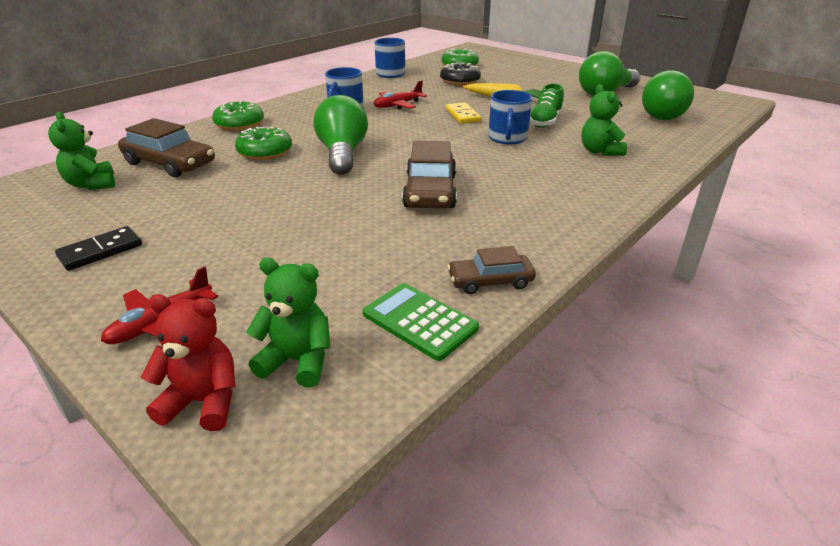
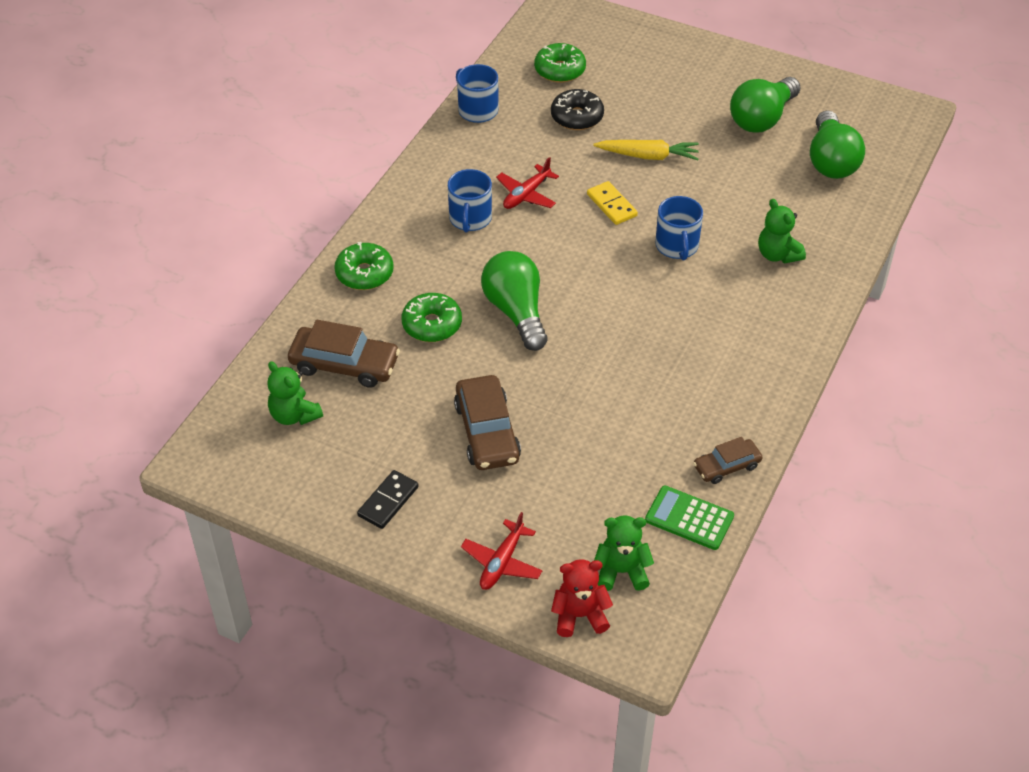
camera: 15 degrees left, 15 degrees up
brown car [402,141,457,209] -> brown car moved to [454,375,521,470]
green shoe [530,83,564,128] -> none

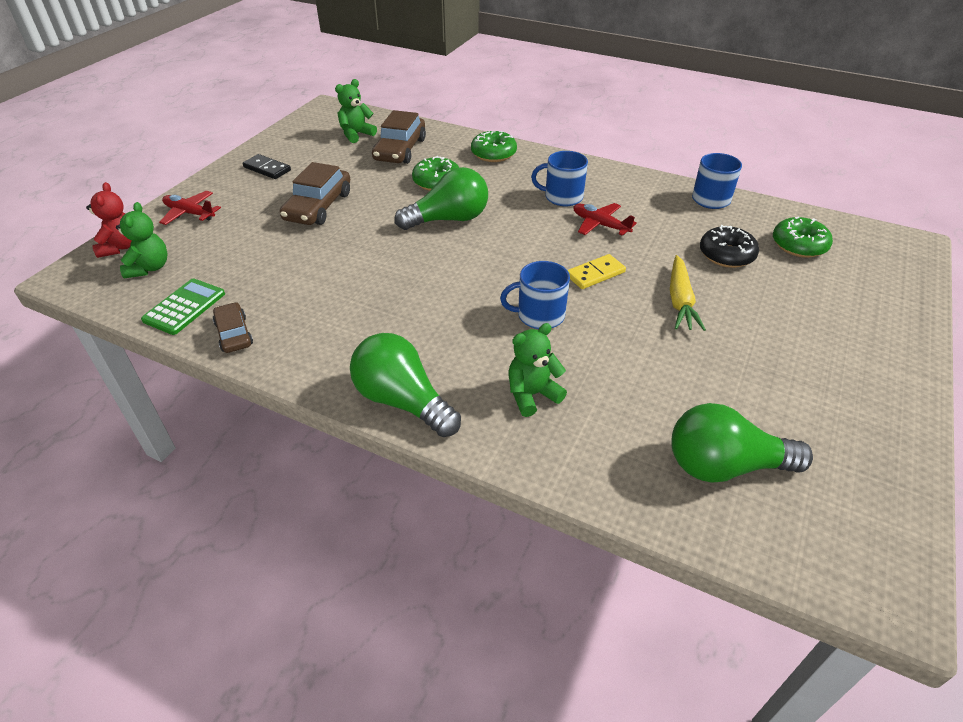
camera: 90 degrees right, 5 degrees down
brown car [454,375,521,470] -> brown car turned 60 degrees counterclockwise [280,162,350,225]
green light bulb [730,77,801,133] -> green light bulb moved to [350,333,461,437]

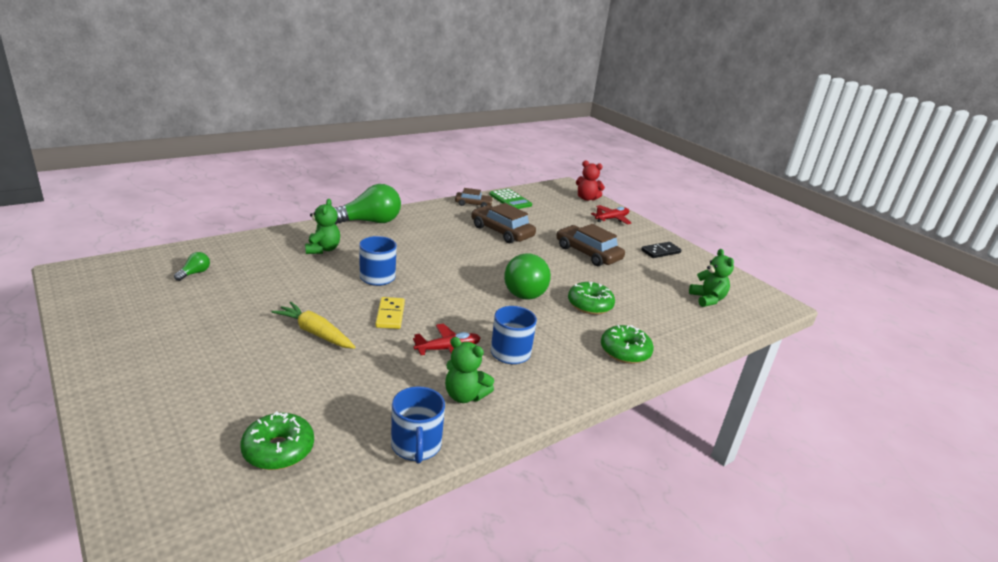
camera: 115 degrees right, 15 degrees down
green teddy bear [116,202,168,278] -> green teddy bear moved to [445,337,494,403]
brown car [372,110,426,164] -> brown car moved to [471,203,536,243]
green light bulb [671,403,813,483] -> green light bulb [174,252,210,281], size x0.43
black donut [700,225,759,268] -> none

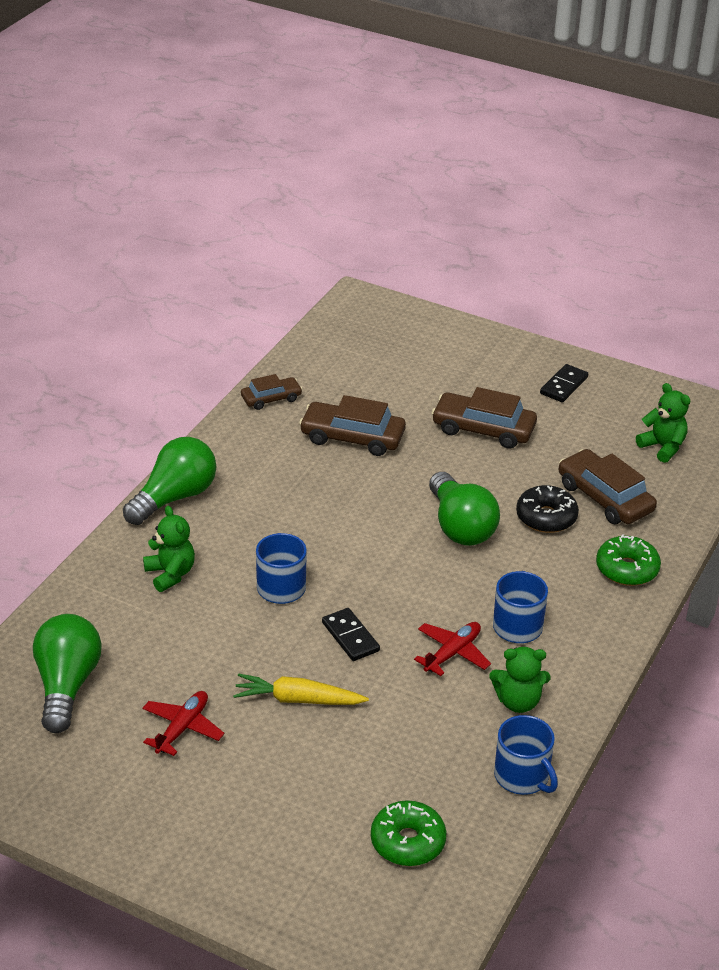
camera: 25 degrees left, 10 degrees up
green light bulb [174,252,210,281] -> green light bulb [33,614,102,733], size x2.31
yellow domino [375,297,405,329] -> black domino [322,608,380,661]
green calculator [489,189,532,209] -> none
green donut [568,282,615,315] -> black donut [516,485,579,533]
red teddy bear [576,160,605,201] -> none
red plane [591,205,631,224] -> red plane moved to [142,691,224,756]
none -> brown car [559,449,657,524]

